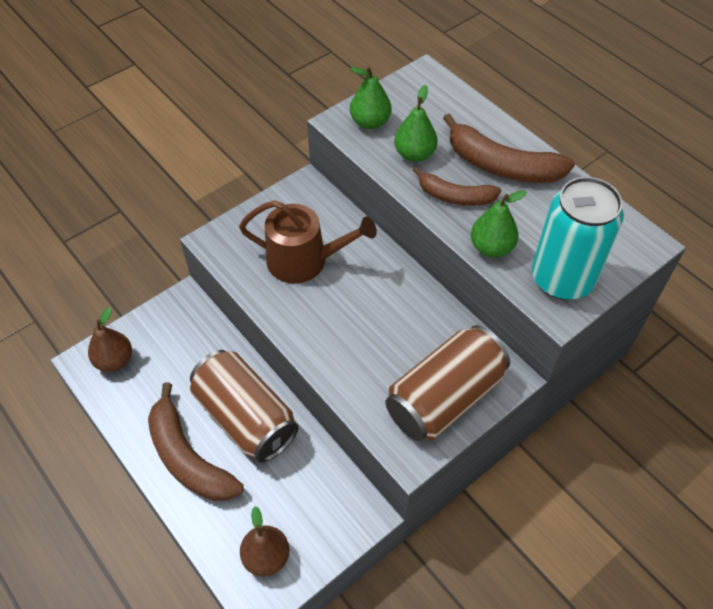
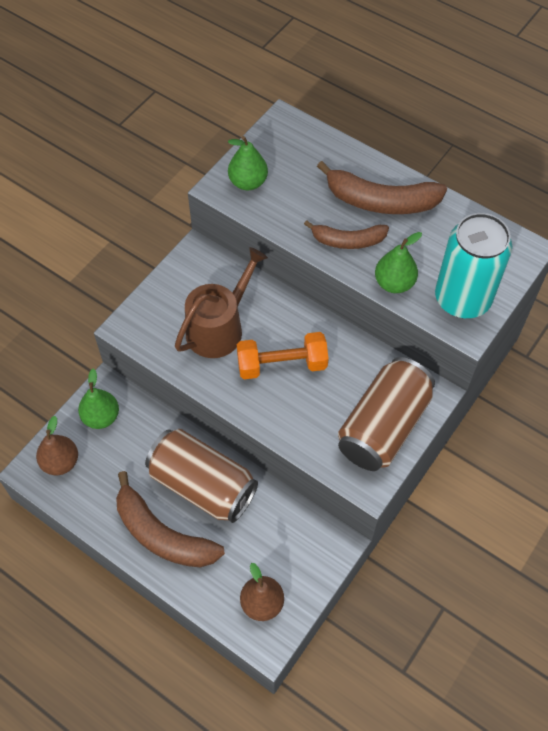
camera: 15 degrees left, 5 degrees up
brown watering can [239,200,377,284] -> brown watering can turned 45 degrees counterclockwise [175,247,268,358]
green pear [394,85,437,162] -> green pear moved to [78,368,119,429]
none -> orange dumbbell [237,332,329,379]

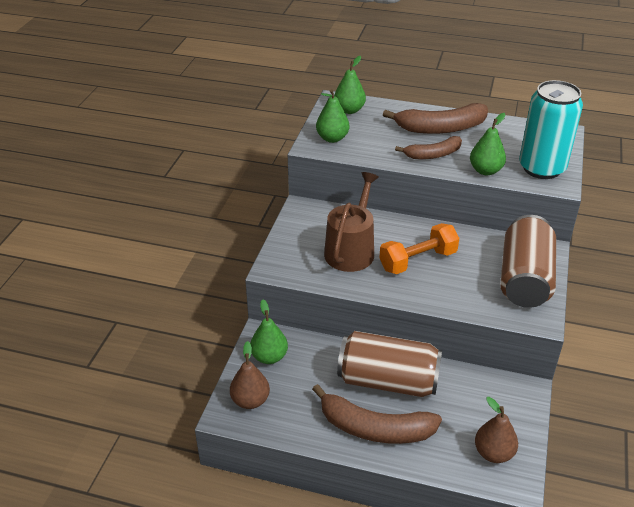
camera: 20 degrees left, 20 degrees down
none -> green pear [334,56,366,114]

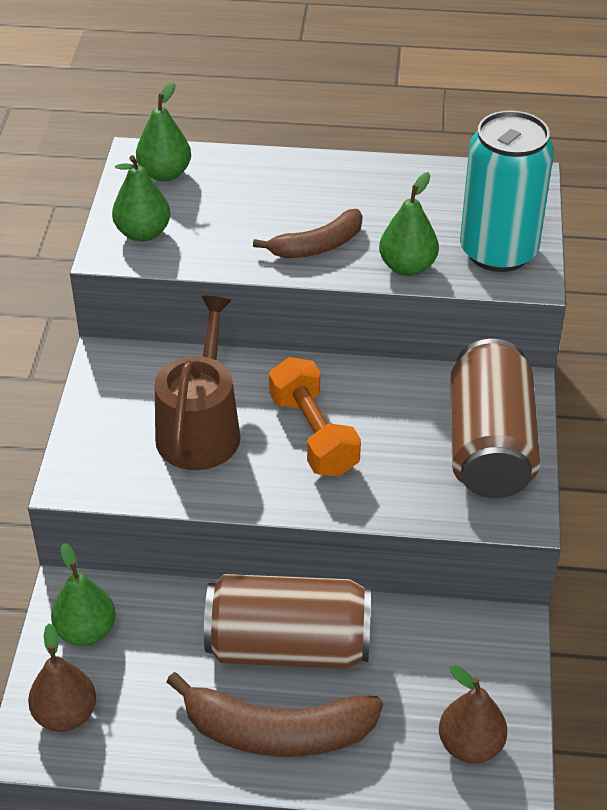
camera: 10 degrees left, 5 degrees up
orange dumbbell [379,223,459,274] -> orange dumbbell turned 75 degrees counterclockwise [269,357,361,477]
brown banana [383,103,488,134] -> none

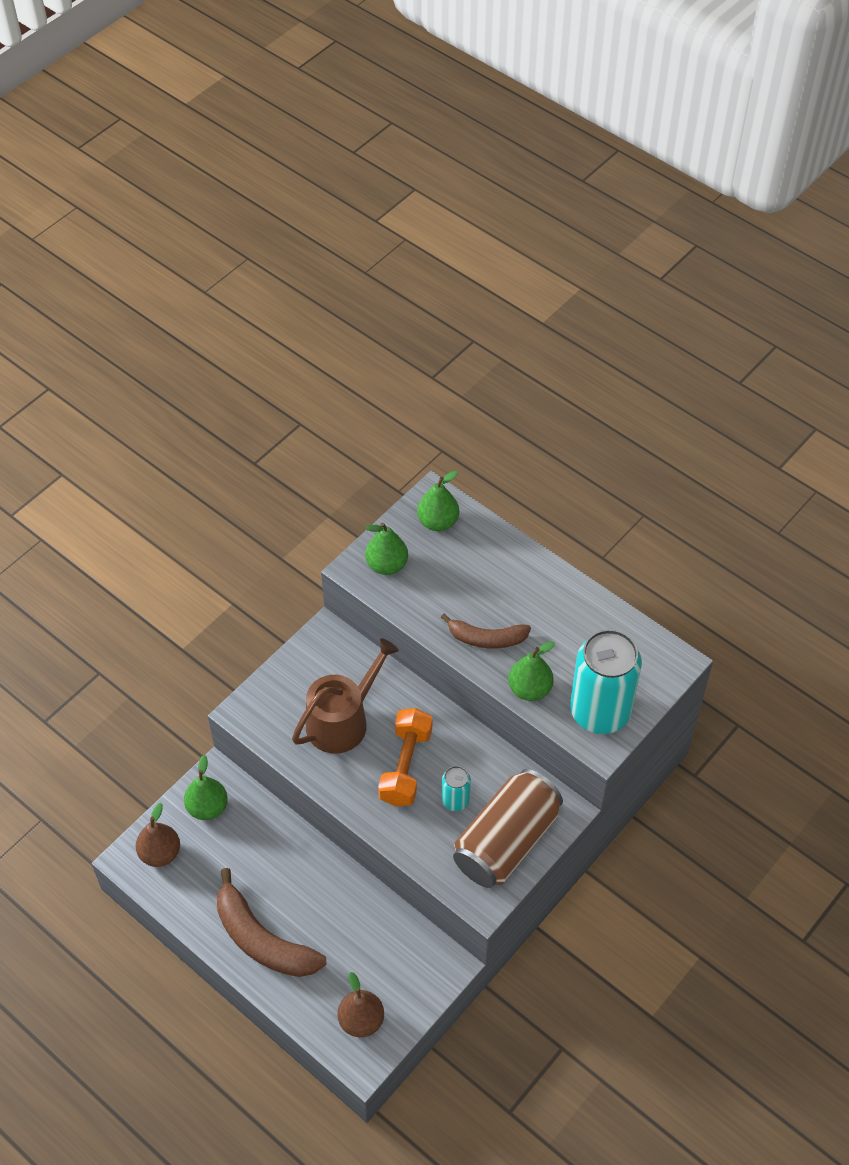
camera: 35 degrees right, 10 degrees up
brown can [204,574,371,669] -> none
none -> turquoise can [442,766,471,811]

